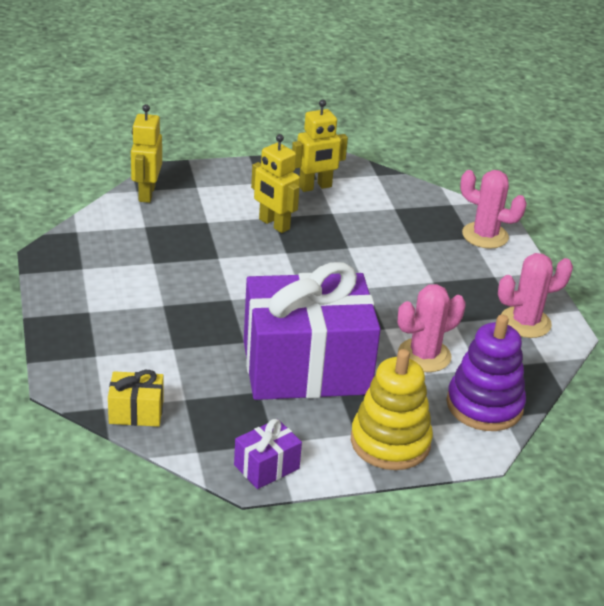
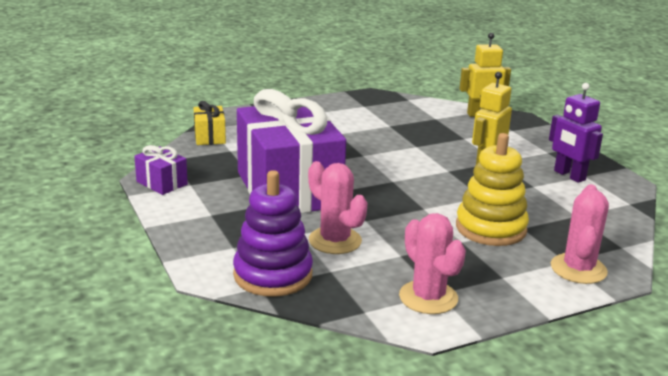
camera: 80 degrees right, 10 degrees down
yellow robot [292,99,348,192] -> purple robot [549,83,603,183]
yellow stacking toy [351,349,433,470] -> yellow stacking toy moved to [456,133,529,246]

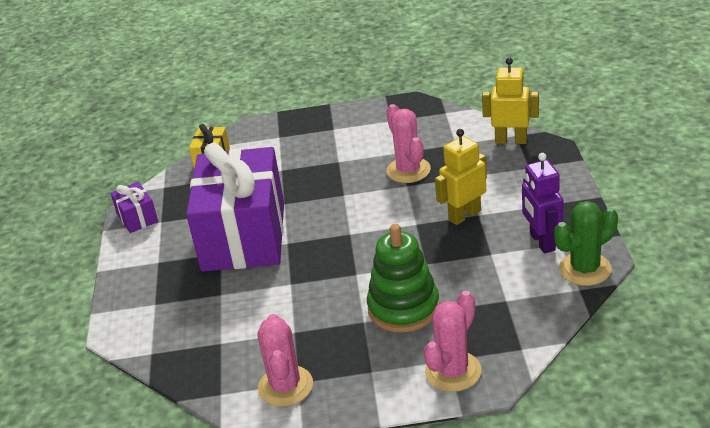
camera: 25 degrees right, 10 degrees up
purple stacking toy [233,170,313,297] -> none
pink cactus [308,161,367,254] -> pink cactus moved to [386,104,431,183]
yellow stacking toy [456,133,529,246] -> green stacking toy [367,224,440,333]
none -> green cactus [554,201,618,286]

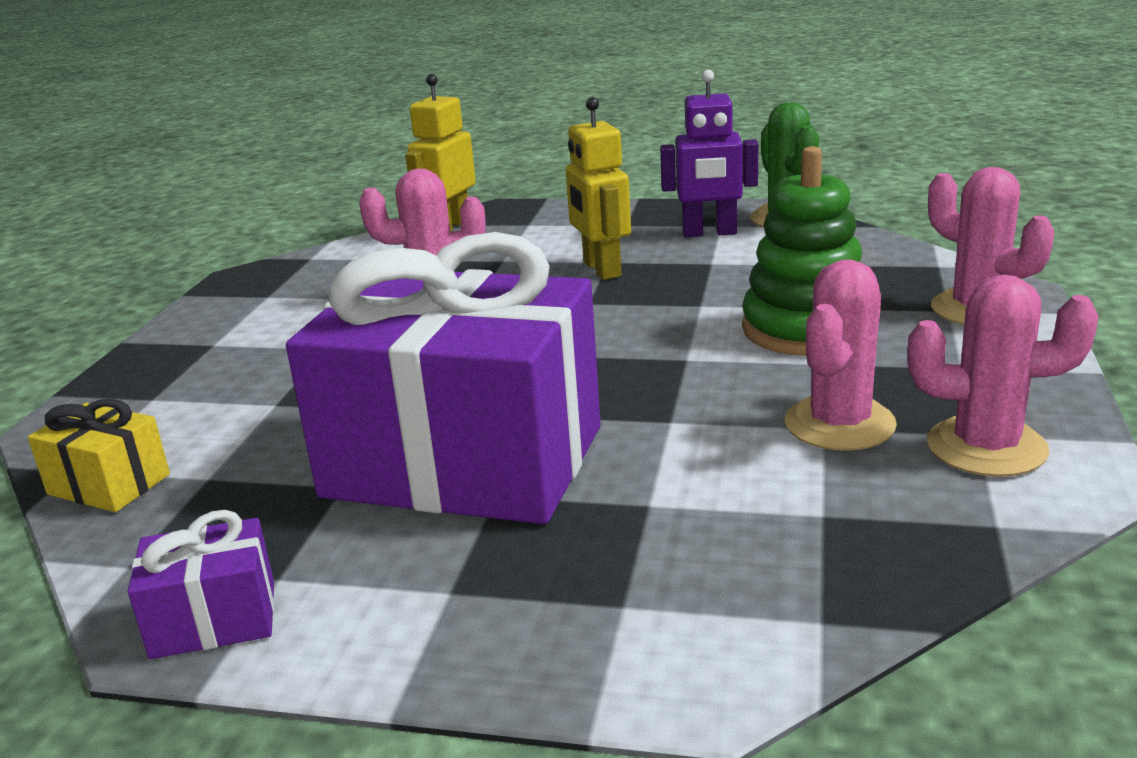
camera: 75 degrees left, 10 degrees down
none -> pink cactus [785,260,897,451]

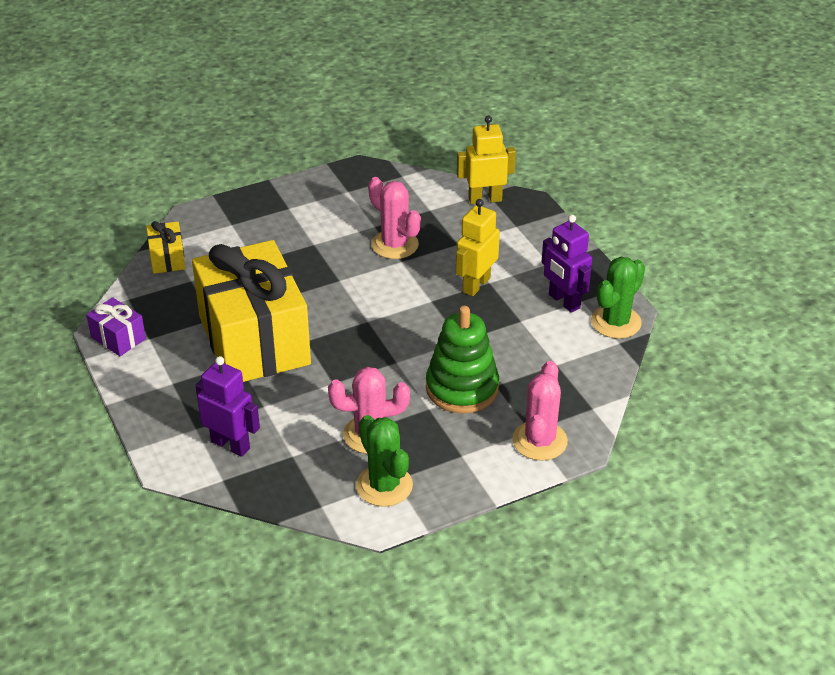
camera: 50 degrees right, 15 degrees up
purple gift [286,232,601,524] -> yellow gift [192,240,311,382]
pink cactus [907,275,1099,477] -> green cactus [356,415,413,507]
none -> purple robot [195,356,260,457]

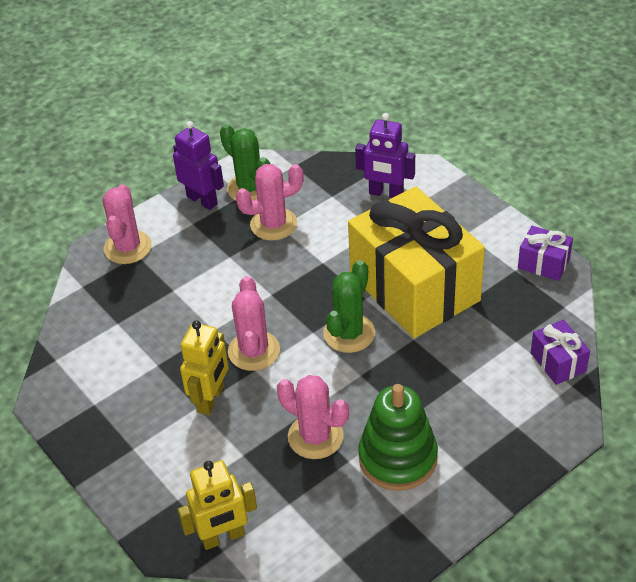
camera: 170 degrees right, 5 degrees up
yellow gift [146,221,186,274] -> purple gift [531,319,590,385]
green stacking toy [426,306,499,414] -> green stacking toy moved to [358,384,438,491]
purple robot [542,215,592,313] -> purple robot moved to [173,121,224,210]
green cactus [591,257,645,339] -> green cactus moved to [323,260,375,353]
none -> pink cactus [228,276,280,371]

